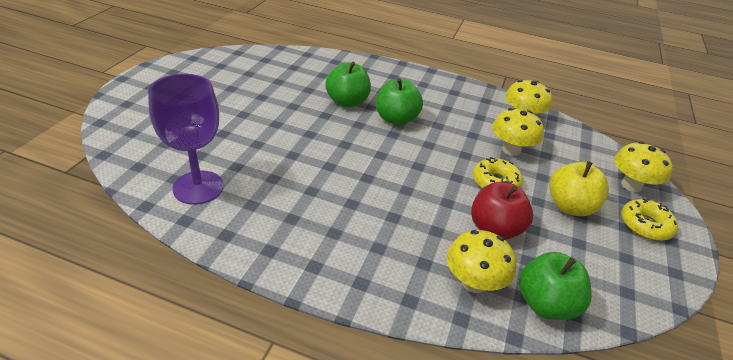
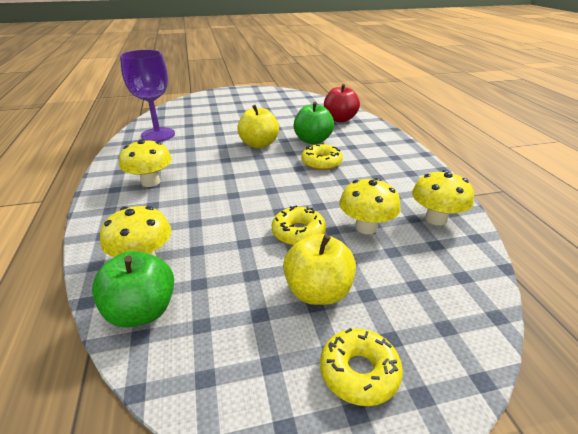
camera: 60 degrees right, 5 degrees down
green apple [376,78,423,125] -> yellow donut [301,143,343,170]
red apple [471,182,533,240] -> red apple moved to [324,84,360,123]
yellow mushroom [614,141,673,192] -> yellow mushroom moved to [119,139,172,187]
none -> yellow apple [237,105,279,148]

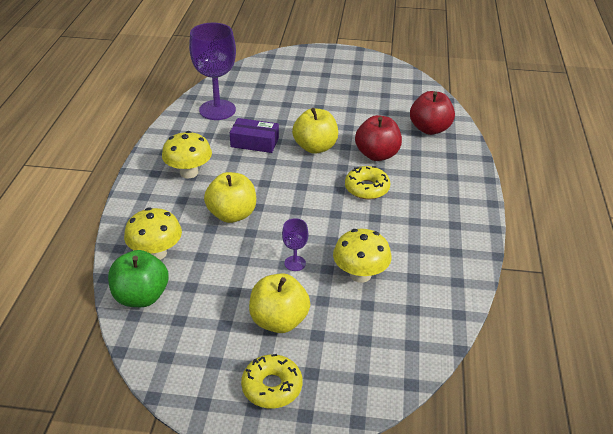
camera: 20 degrees right, 5 degrees up
yellow donut [272,206,326,246] -> purple goblet [282,218,308,271]
green apple [294,102,334,144] -> red apple [355,115,402,161]
yellow mushroom [412,170,474,225] -> none
none -> yellow apple [204,172,256,223]
none -> purple box [230,118,279,153]

